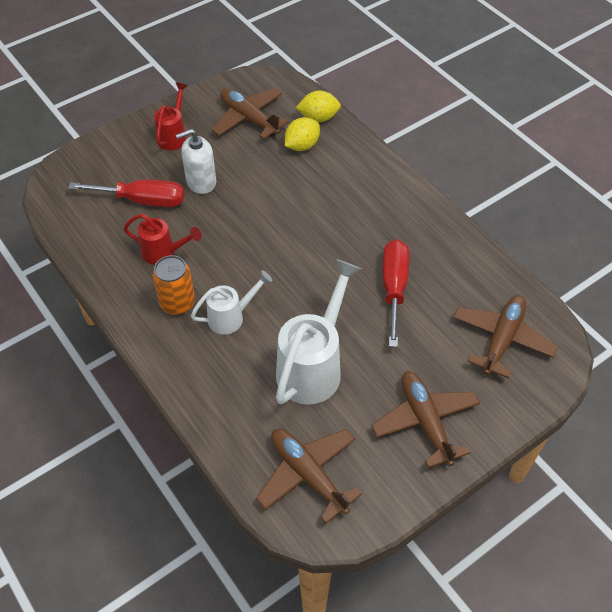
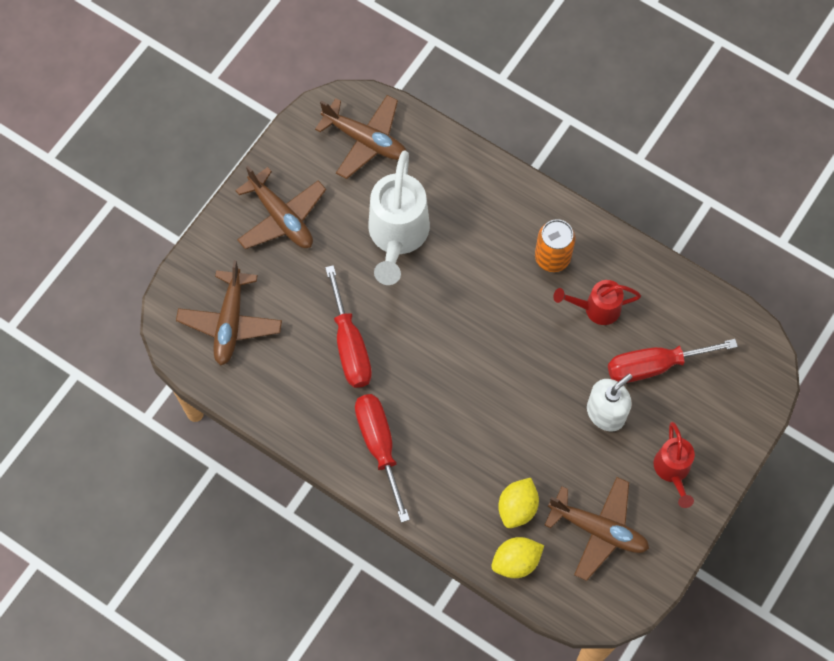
camera: 160 degrees right, 15 degrees up
white watering can [191,270,272,335] -> none
none -> red screwdriver [355,394,410,523]

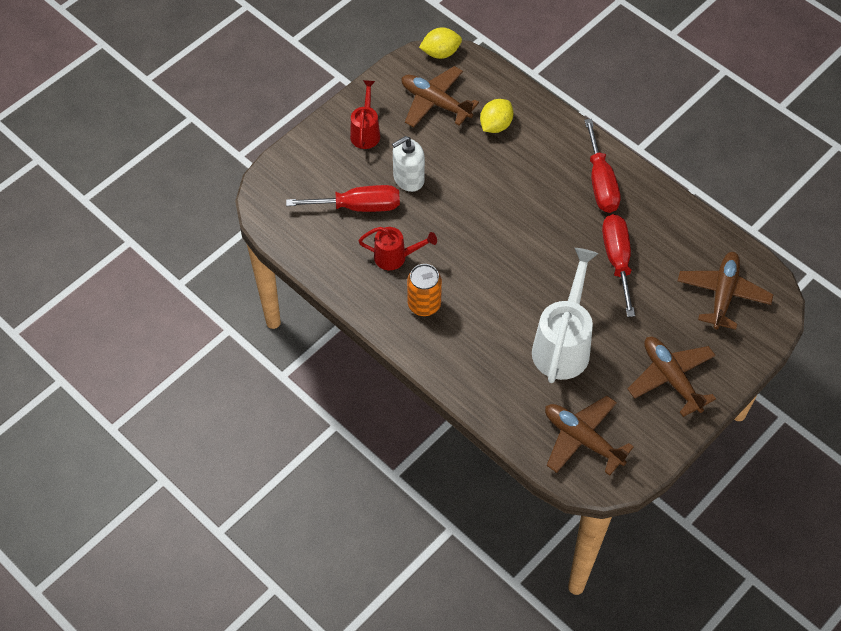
camera: 170 degrees left, 10 degrees down
yellow lemon [491,537,544,578] -> yellow lemon moved to [419,27,462,59]

